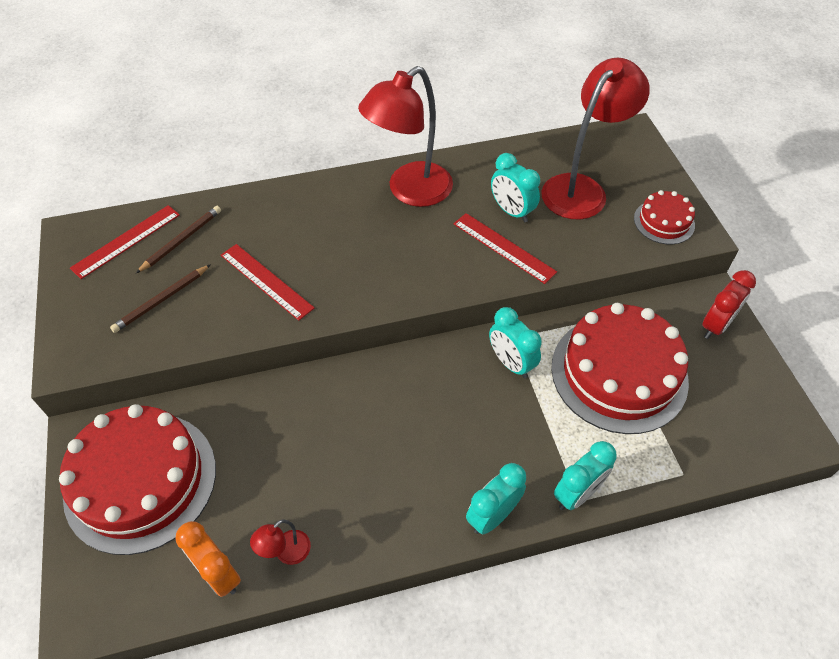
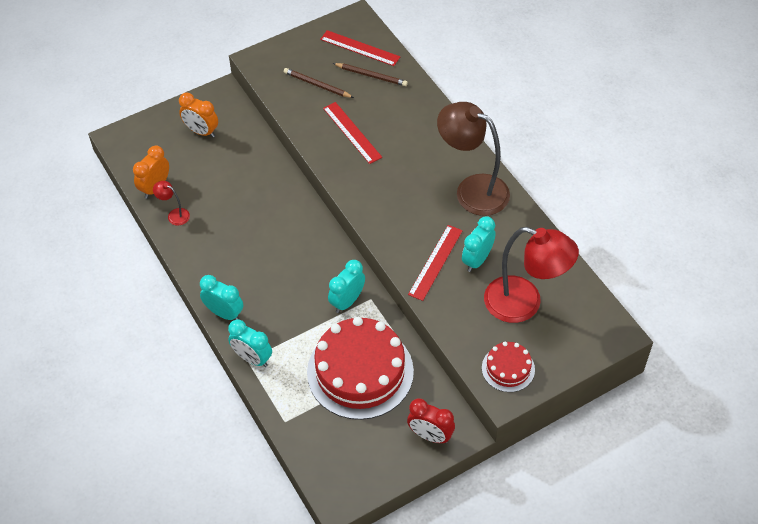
camera: 75 degrees right, 0 degrees up
red cake [59,404,216,555] -> orange clock [179,93,218,138]
red ruler [221,244,315,321] -> red ruler turned 60 degrees counterclockwise [323,102,382,164]
red lamp [358,66,453,207] -> brown lamp [437,102,510,216]

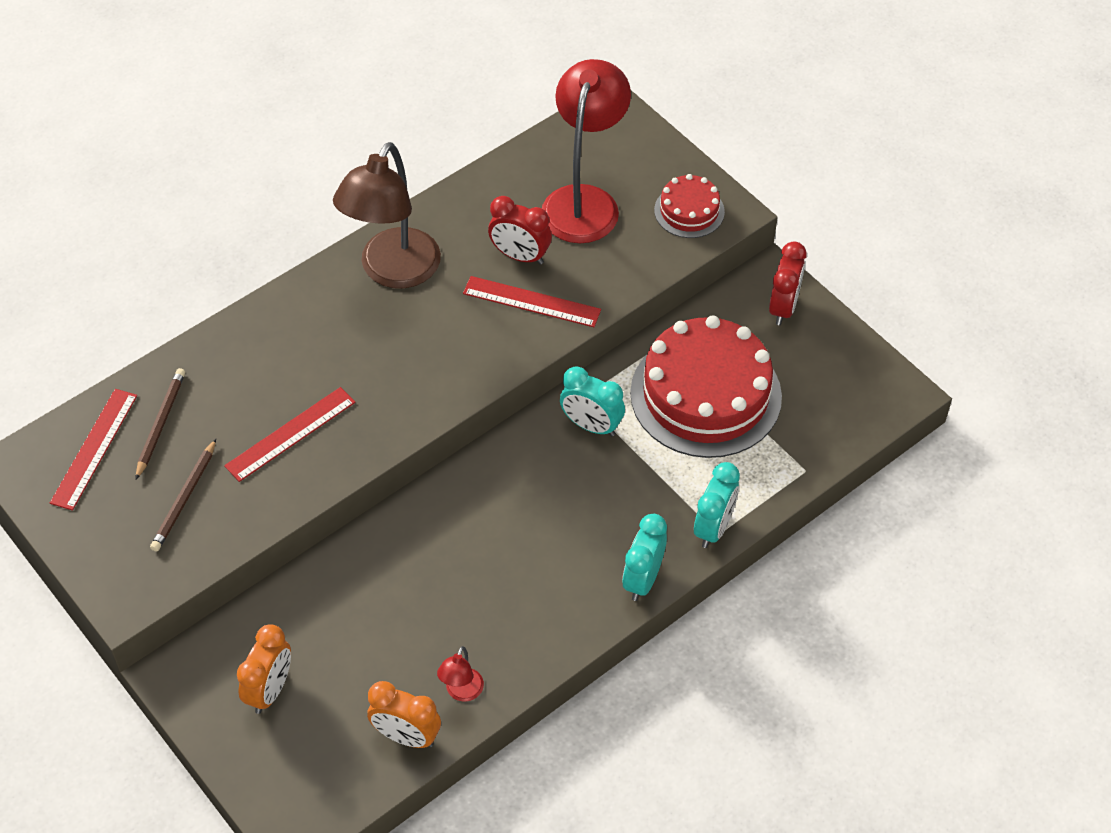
camera: 100 degrees left, 0 degrees up
turquoise clock [462,216,496,272] -> red clock [488,196,552,265]

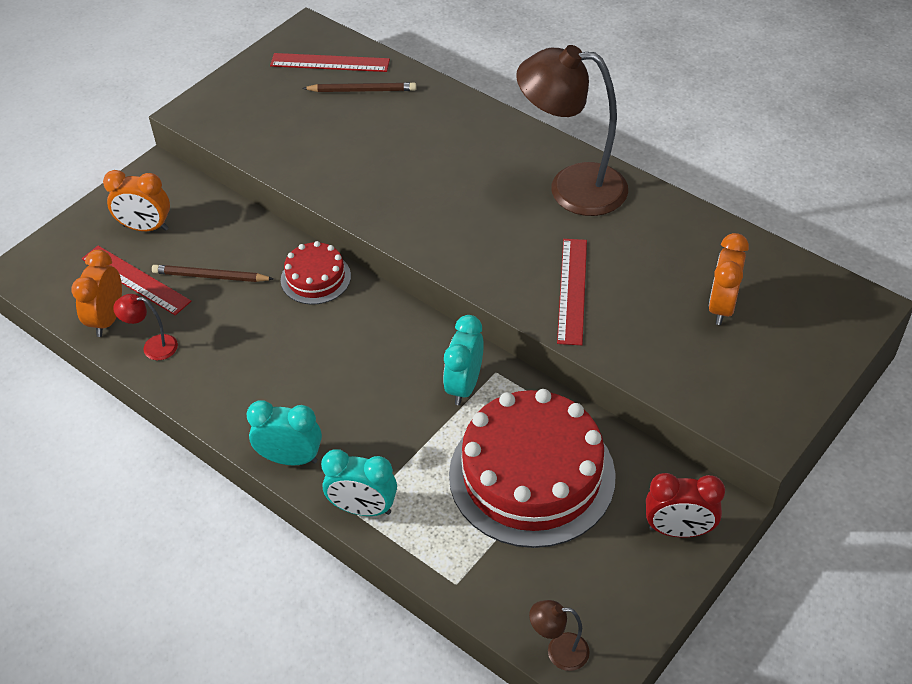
camera: 80 degrees right, 5 degrees down
brown pencil [150,439,216,552] -> brown pencil moved to [152,265,273,282]
red ruler [224,387,355,482] -> red ruler moved to [82,246,191,315]
red clock [488,196,552,265] -> none
red lamp [542,59,631,243] -> orange clock [708,233,749,325]
red cake [654,174,725,238] -> red cake moved to [281,241,351,305]
none -> brown lamp [529,600,590,671]

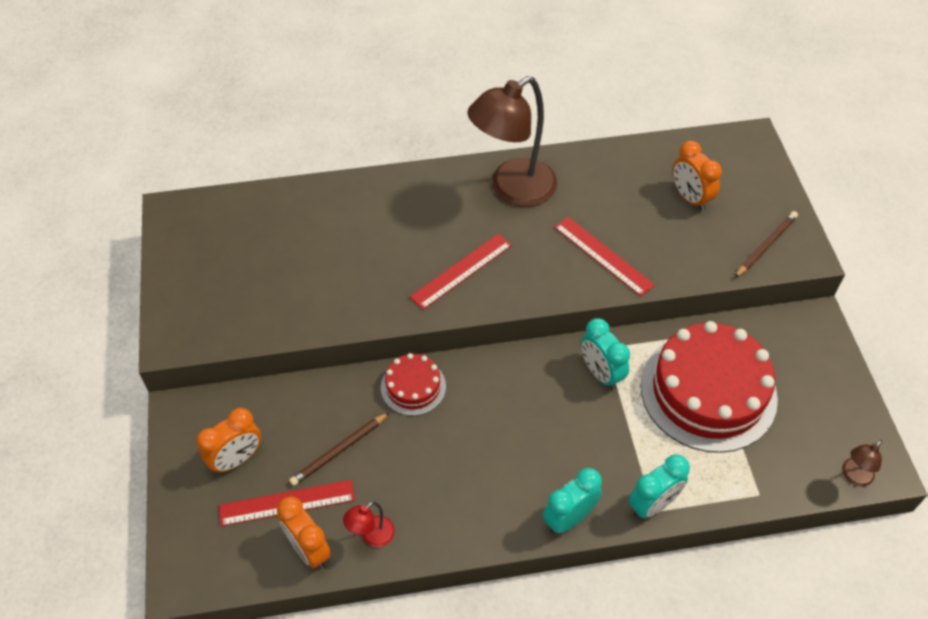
camera: 50 degrees left, 5 degrees up
red ruler [270,53,390,72] -> red ruler moved to [410,234,512,310]
brown pencil [302,82,417,92] -> brown pencil moved to [735,211,798,278]
red clock [646,473,725,537] -> none

